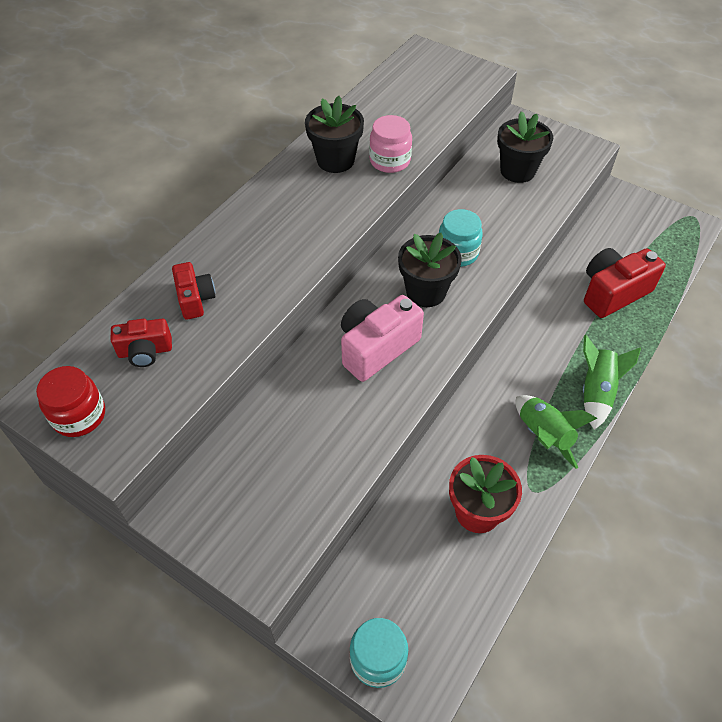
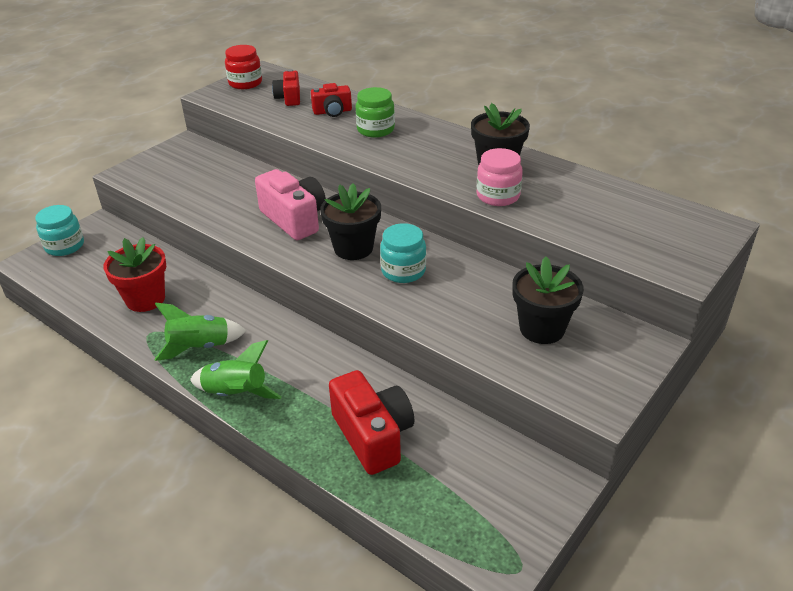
camera: 95 degrees right, 15 degrees down
none -> green jar [356,87,395,138]

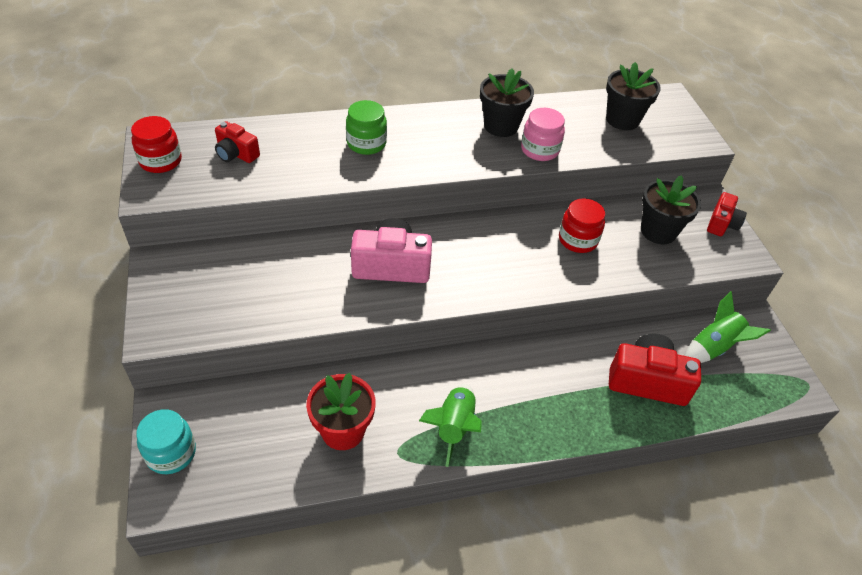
camera: 55 degrees left, 10 degrees up
green rocket [190,340,282,399] -> green rocket moved to [684,291,771,363]
red camera [311,83,352,117] -> red camera moved to [707,192,747,236]
black flower pot [320,183,381,260] -> black flower pot moved to [606,62,661,130]
turquoise jar [380,223,426,283] -> none
none -> red jar [559,198,605,253]

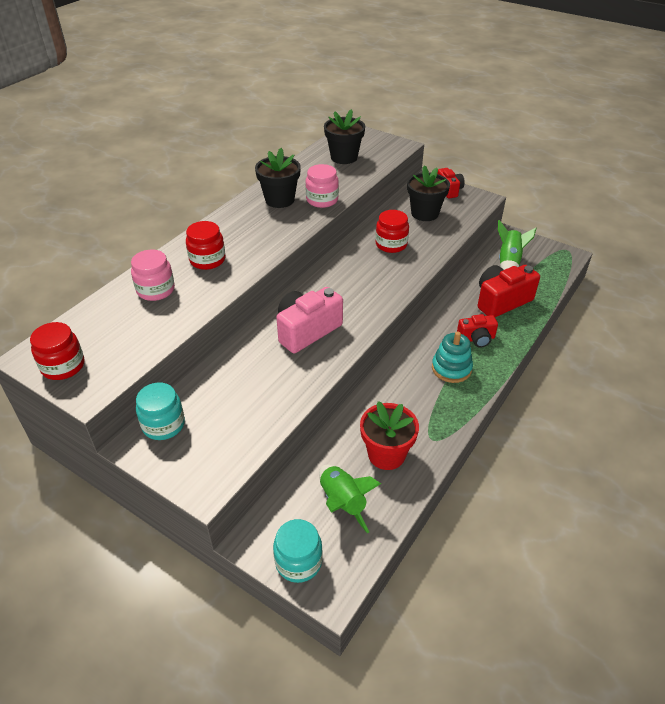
camera: 40 degrees left, 5 degrees down
red camera [215,121,260,163] -> red camera moved to [457,314,498,348]
green jar [346,100,387,155] -> red jar [186,221,225,270]
green rocket [419,384,482,467] -> green rocket moved to [319,465,381,533]
none -> pink jar [131,250,175,301]
none -> turquoise jar [136,383,185,440]
none -> turquoise stacking toy [432,331,473,383]

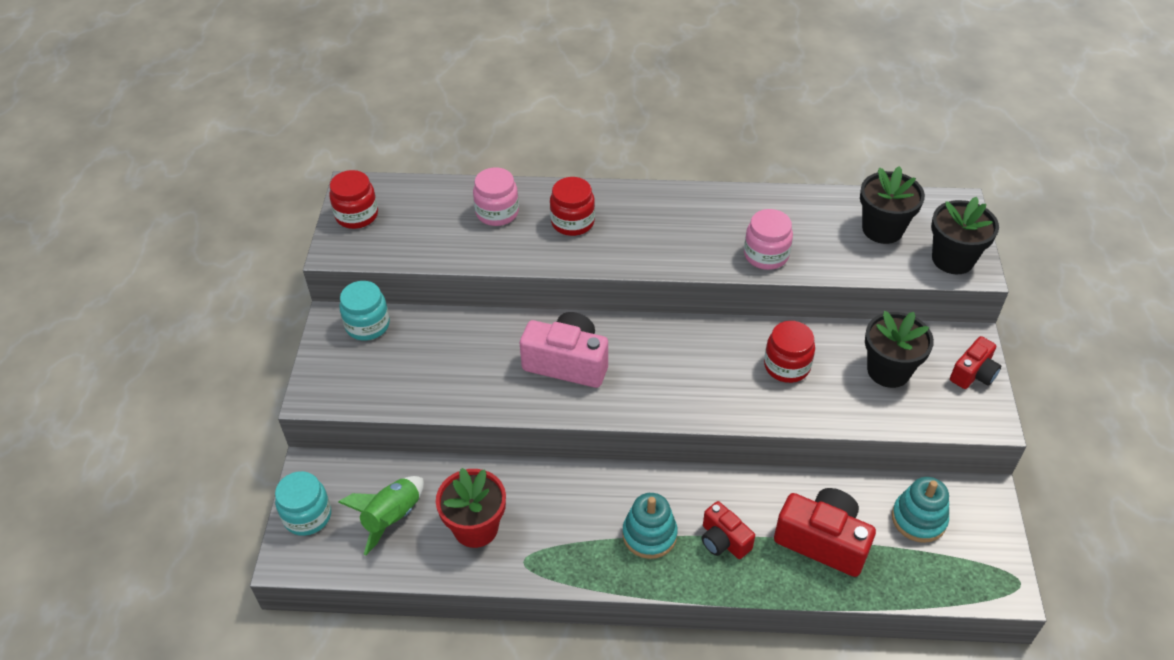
camera: 60 degrees right, 5 degrees up
black flower pot [255,148,301,208] -> black flower pot moved to [931,197,999,274]
green rocket [498,220,537,270] -> turquoise stacking toy [892,477,949,543]

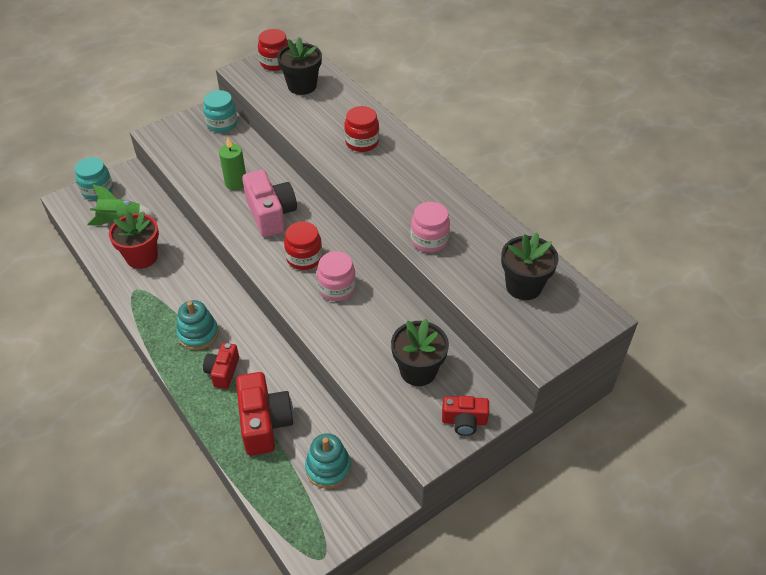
camera: 50 degrees right, 0 degrees up
pink jar [473,167,519,226] -> pink jar moved to [317,251,356,301]
red jar [764,321,815,383] -> red jar moved to [284,222,322,270]
black flower pot [931,197,999,274] -> black flower pot moved to [277,37,322,95]
none -> green candle [219,138,246,190]

